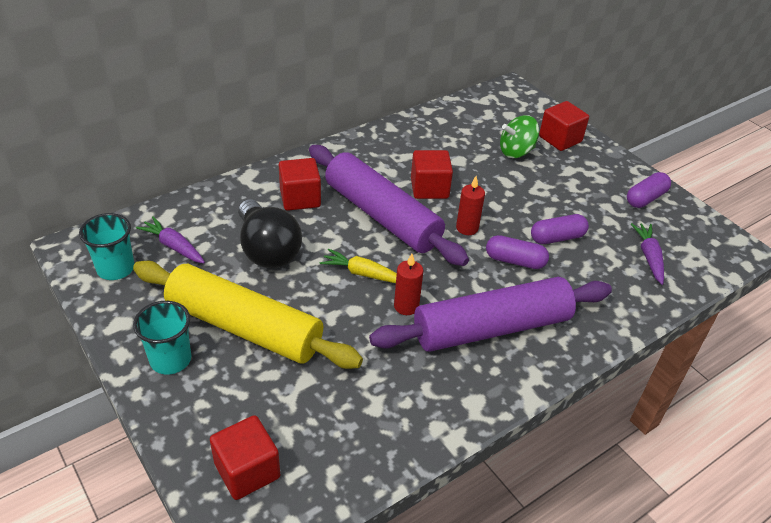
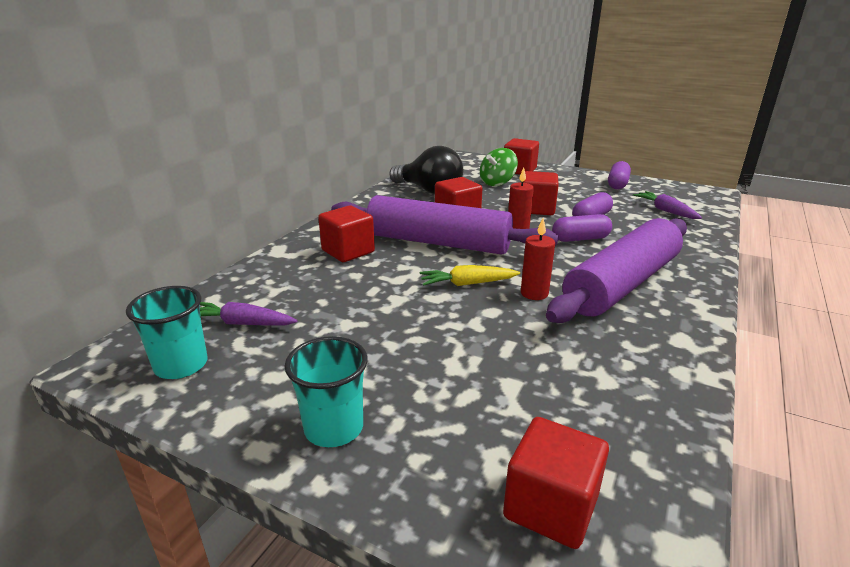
camera: 25 degrees left, 15 degrees down
yellow rolling pin [133,261,363,369] -> none
black light bulb [238,199,302,268] -> black light bulb moved to [389,146,463,194]
none -> red cube [523,171,559,215]

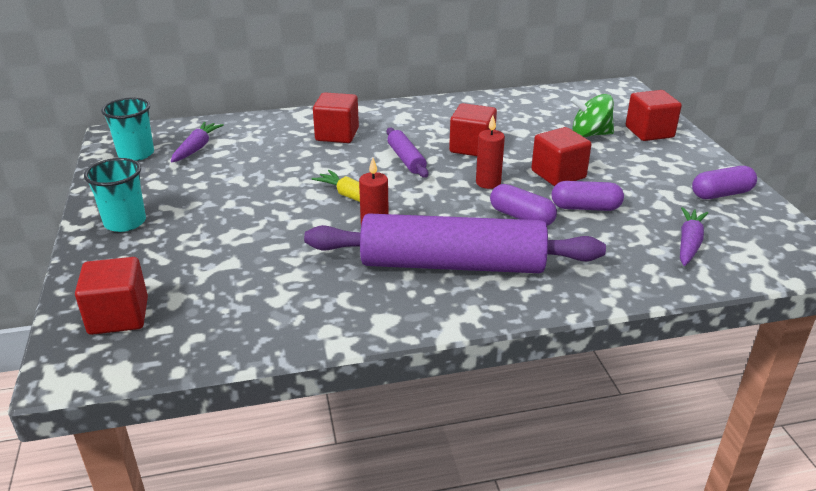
camera: 50 degrees right, 5 degrees up
purple carrot [200,302,297,326] -> purple carrot turned 45 degrees clockwise [171,122,224,162]
purple rolling pin [331,195,558,255] -> purple rolling pin [387,128,428,178], size x0.45
black light bulb [389,146,463,194] -> none

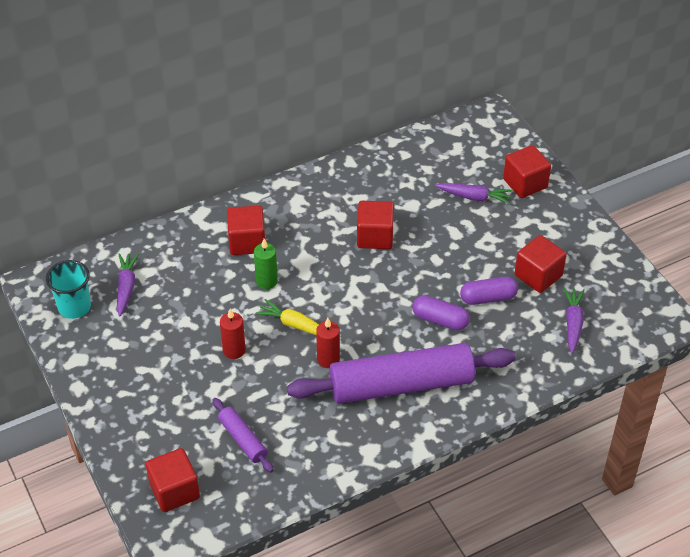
camera: 15 degrees left, 15 degrees up
turquoise cup [84,158,146,232] -> none
purple rolling pin [387,128,428,178] -> purple rolling pin moved to [213,398,274,473]
red candle [476,116,505,189] -> red candle moved to [220,309,246,359]
red cube [531,127,592,186] -> red cube moved to [515,235,567,293]
green spinning top [570,94,614,137] -> purple carrot [435,183,513,204]
purple capsule [692,166,757,199] -> none
none -> green candle [254,239,278,289]

